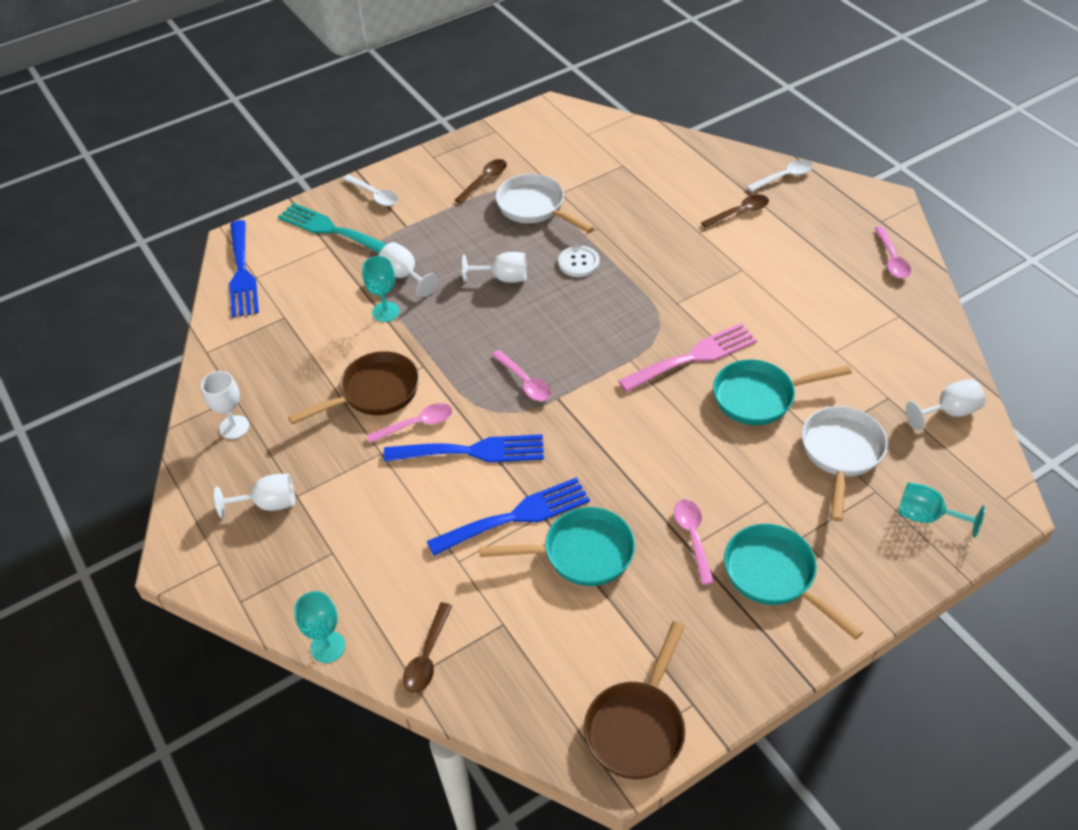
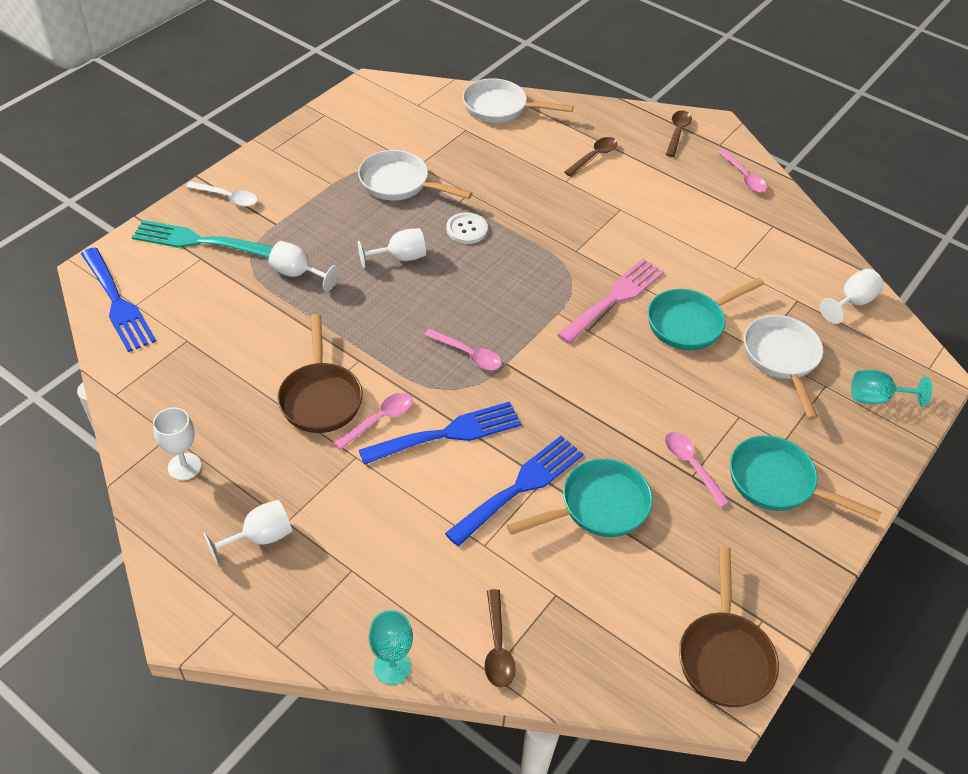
camera: 25 degrees left, 0 degrees up
brown pan [288,351,419,425] -> brown pan turned 135 degrees clockwise [277,314,363,433]
turquoise goblet [362,256,400,322] -> none
brown spoon [455,159,507,204] -> brown spoon moved to [666,111,692,157]
white spoon [747,160,813,192] -> none
none -> white pan [463,78,573,123]

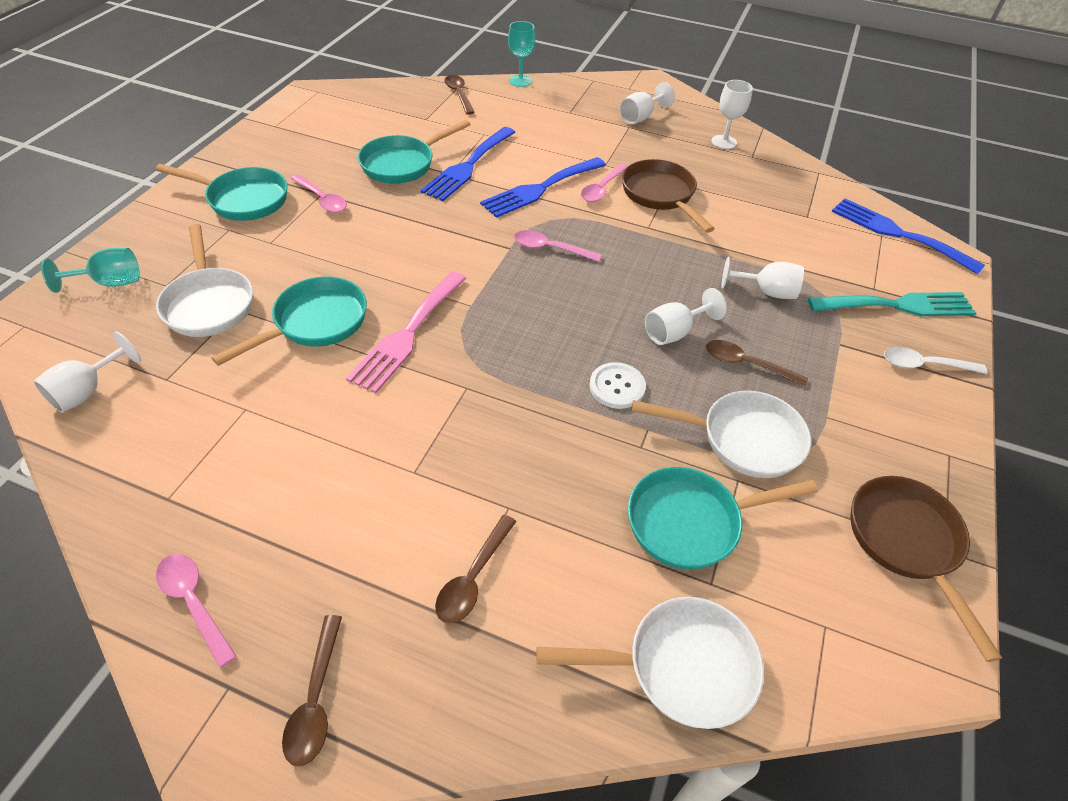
camera: 165 degrees right, 0 degrees up
brown pan [679,547,779,707] -> brown pan moved to [851,476,1002,662]
none -> turquoise pan [628,467,818,570]
none -> brown spoon [706,340,808,387]

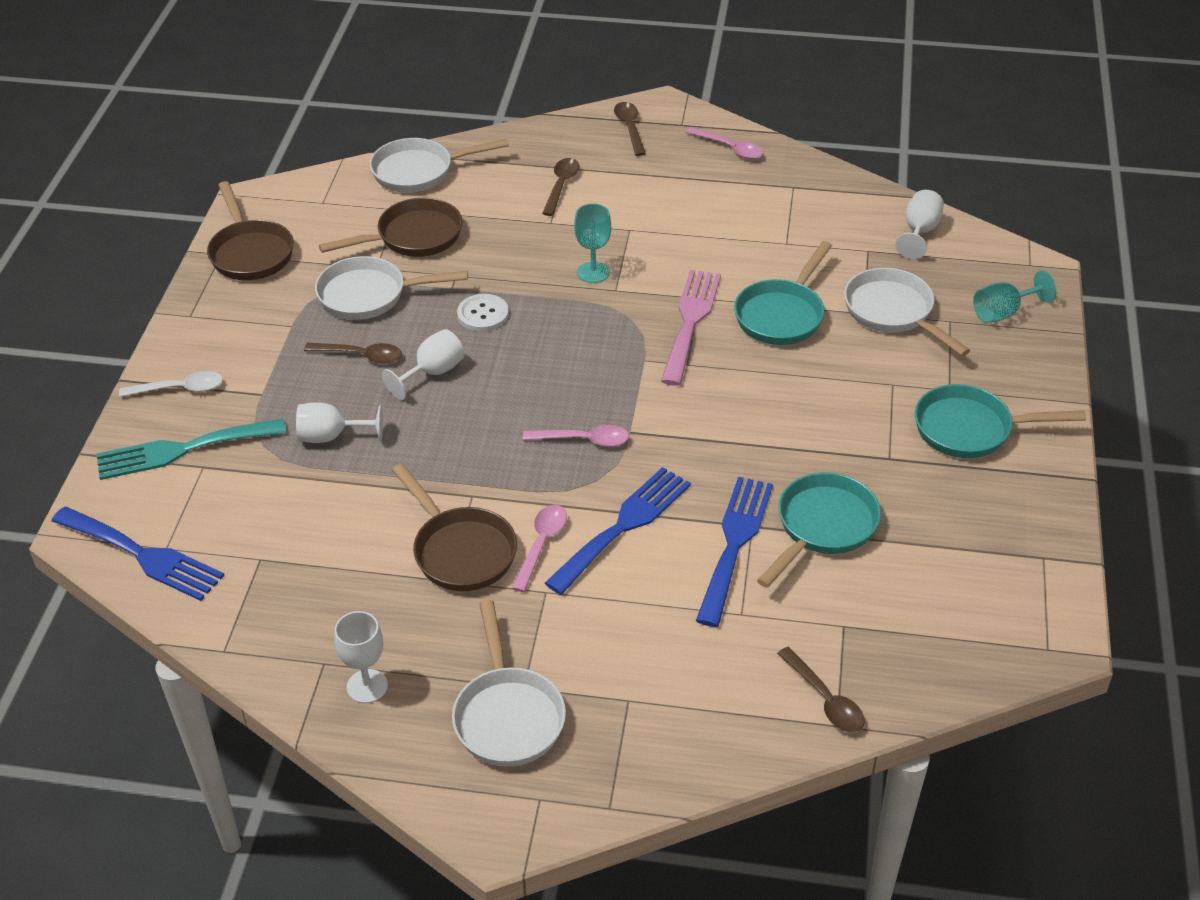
camera: 170 degrees right, 5 degrees down
pink spoon [290,174,347,213] -> none
turquoise goblet [508,21,535,87] -> turquoise goblet moved to [574,203,611,283]
white goblet [620,82,675,124] -> white pan [452,600,566,767]
turquoise pan [628,467,818,570] -> brown pan [319,198,462,257]

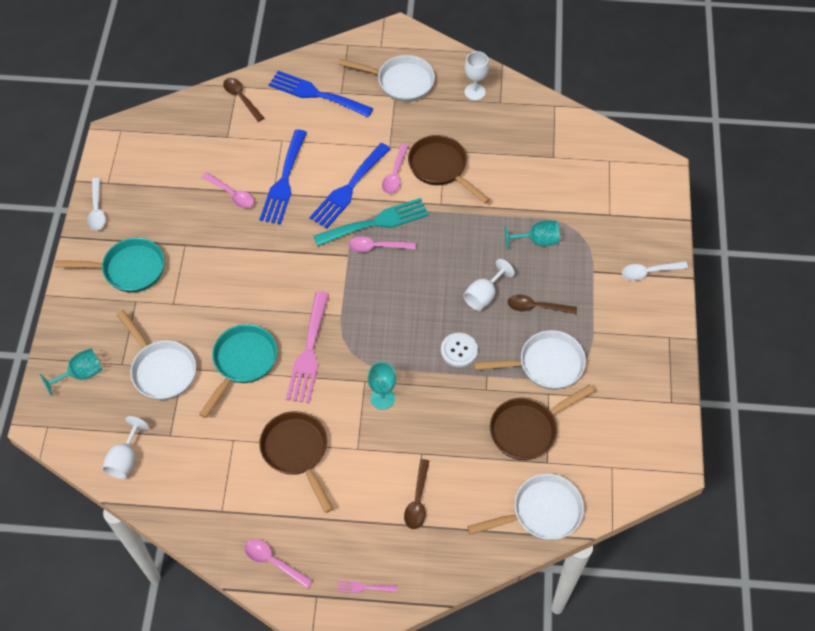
camera: 175 degrees right, 15 degrees up
blue fork [51,507,225,601] -> blue fork moved to [269,71,373,117]
turquoise fork [97,418,287,480] -> turquoise fork moved to [314,198,429,246]
brown pan [207,181,294,280] -> brown pan moved to [259,411,333,513]
white goblet [296,402,383,443] -> turquoise goblet [504,220,560,249]
white pan [452,600,566,767] -> white pan turned 120 degrees clockwise [338,55,435,102]
brown spoon [614,102,646,156] -> pink fork [337,581,397,593]
turquoise pan [757,473,881,588] -> pink spoon [202,172,254,208]
none -> white spoon [87,178,106,231]

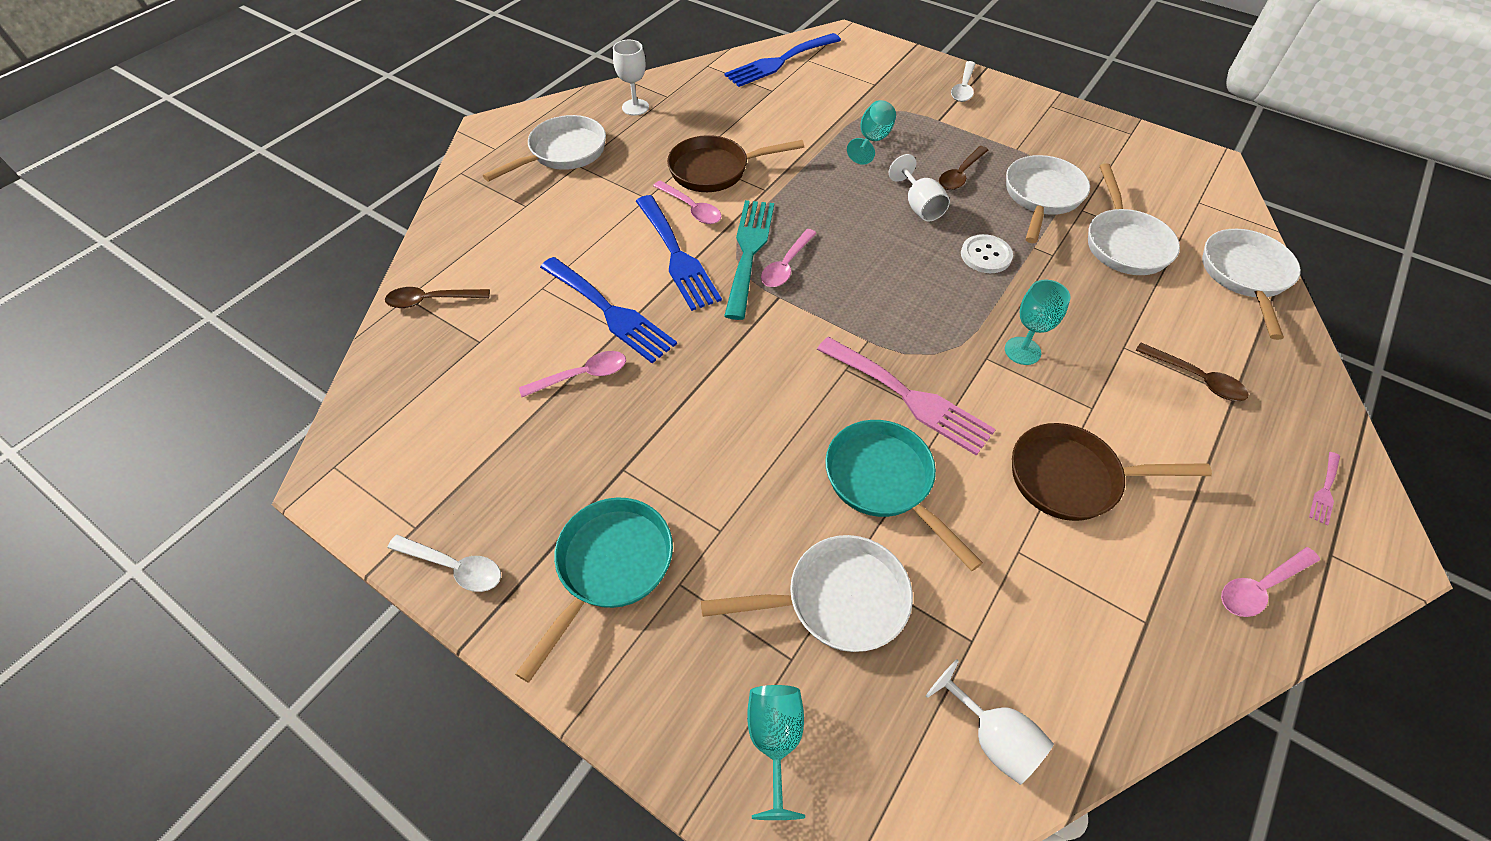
camera: 60 degrees left, 5 degrees down
blue fork [269,71,373,117] -> blue fork moved to [724,33,841,87]
brown pan [490,384,594,460] -> white pan [1088,163,1180,275]

